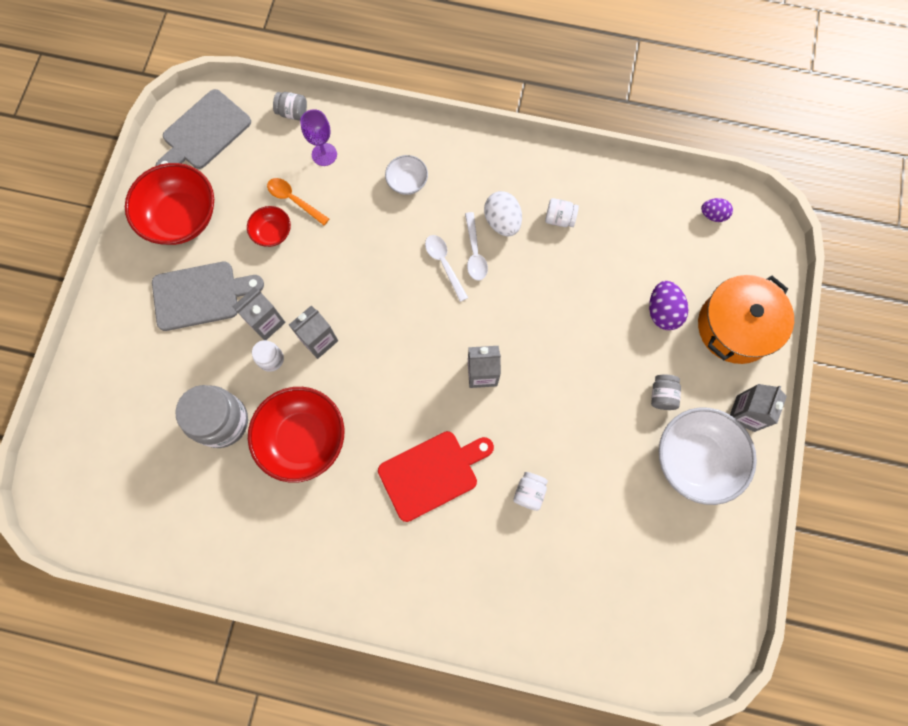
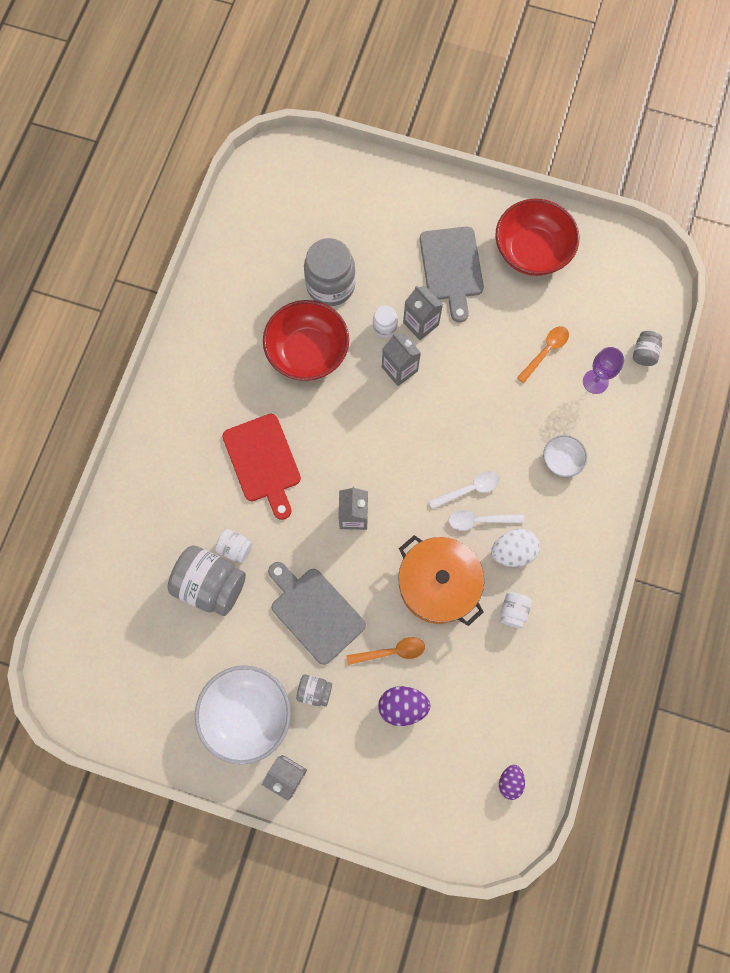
camera: 95 degrees right, 0 degrees up
grey cutting board [156,89,251,169] -> grey cutting board moved to [268,562,366,665]
red bowl [247,206,291,247] -> none
orange pot [698,275,794,364] -> orange pot moved to [398,535,484,626]
none -> grey jar [168,545,246,616]
none -> orange spoon [347,637,425,665]

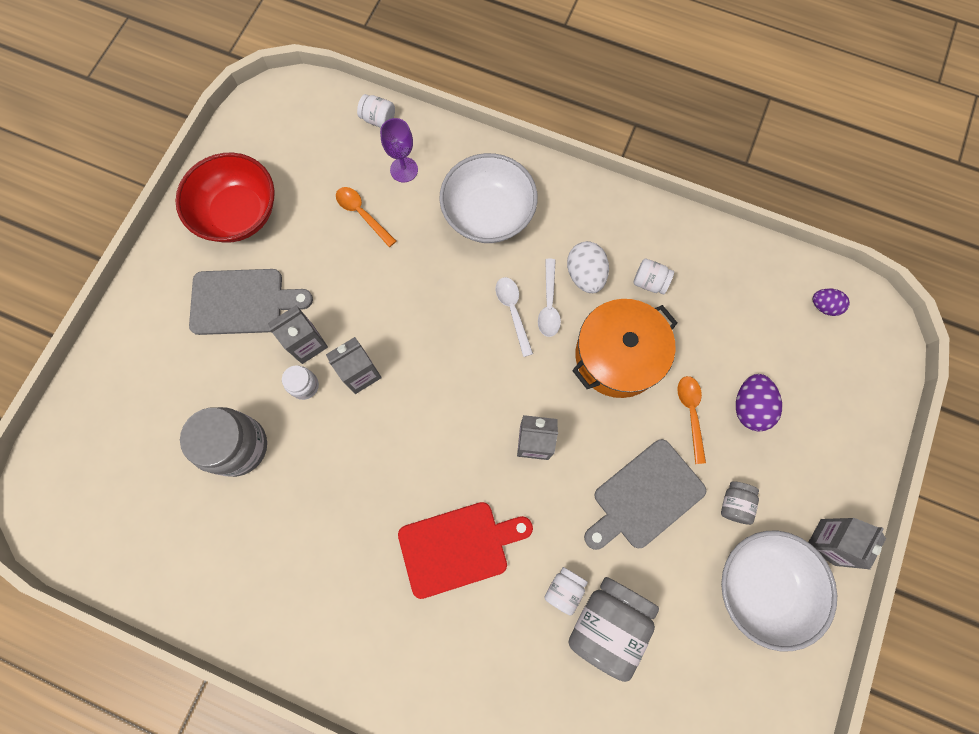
camera: 85 degrees left, 0 degrees up
red bowl [263,300,349,381] -> none
white bowl [543,435,587,477] -> white bowl [439,153,538,243], size x2.00
grey jar [633,331,662,366] -> white jar [357,94,395,128]

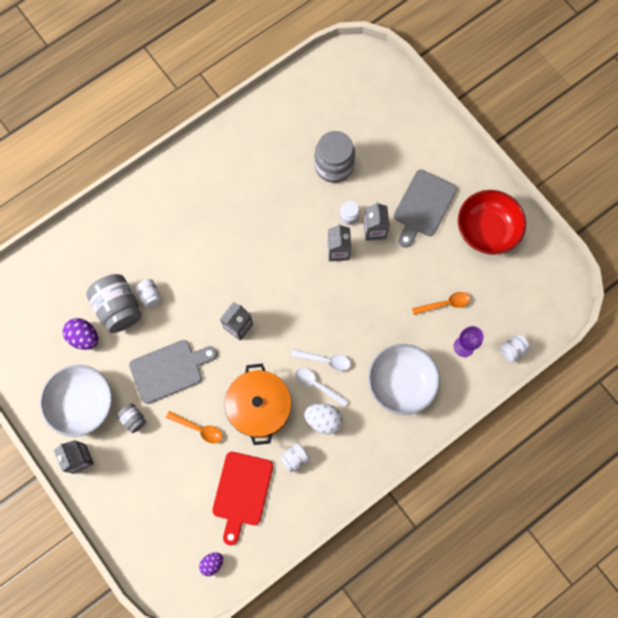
camera: 120 degrees right, 0 degrees up
red cutting board [398,502,533,599] -> red cutting board moved to [212,452,273,545]
grey cutting board [584,439,706,550] -> grey cutting board turned 75 degrees clockwise [129,340,217,404]
purple egg [736,374,782,432] -> purple egg moved to [63,318,98,350]

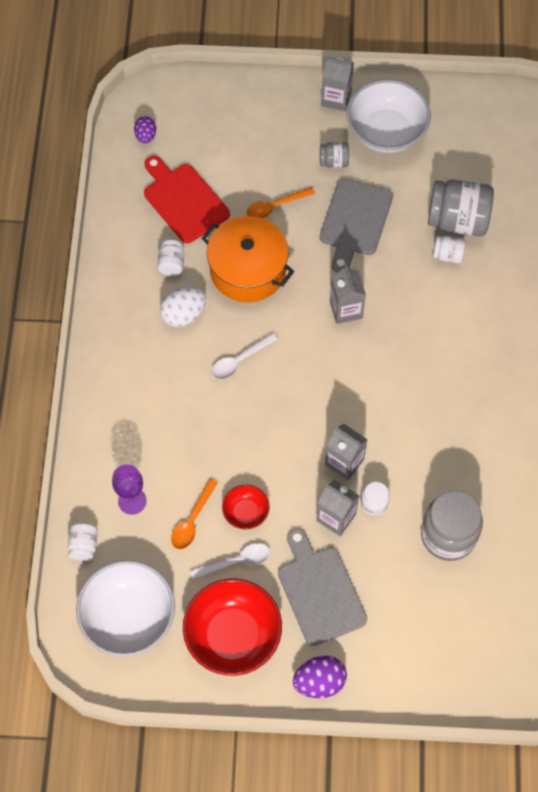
camera: 130 degrees right, 10 degrees down
purple egg [63,318,98,350] -> purple egg moved to [293,656,347,698]
white spoon [295,368,349,407] -> white spoon moved to [190,543,270,579]
white bowl [368,344,440,415] -> white bowl moved to [76,560,175,657]
none -> red bowl [222,485,270,529]

